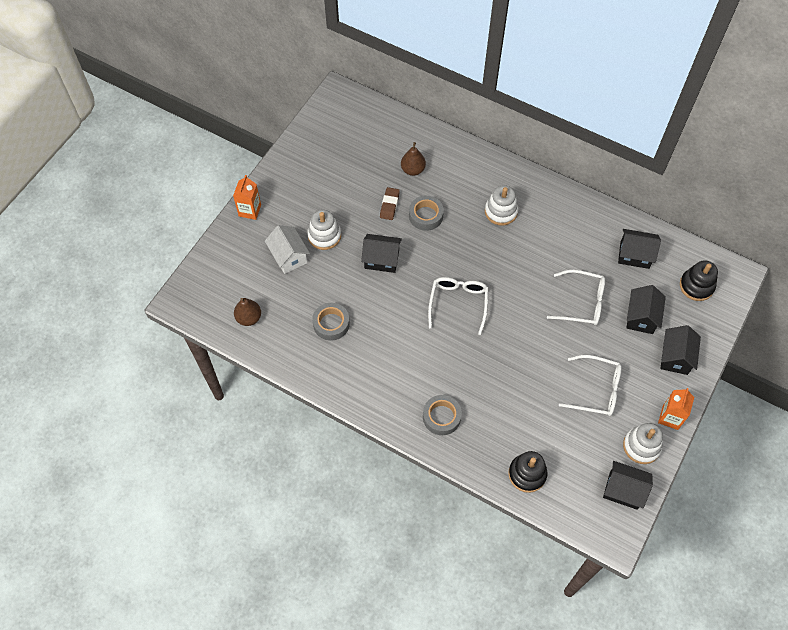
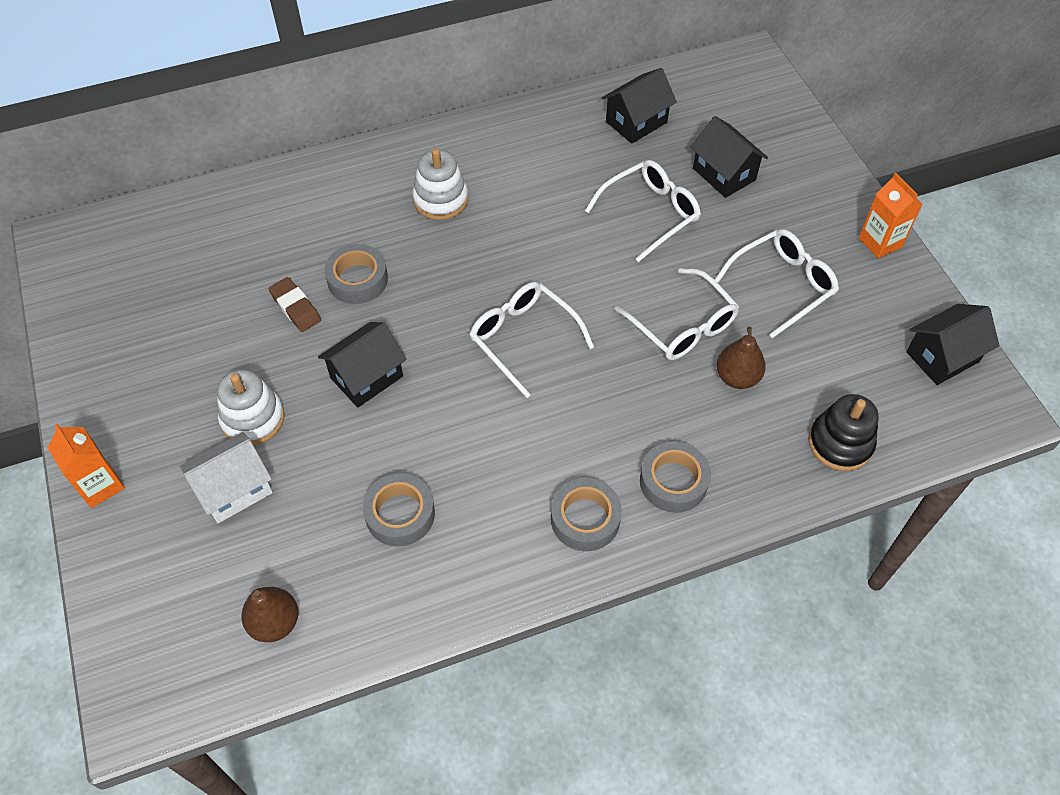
camera: 50 degrees left, 5 degrees down
white house [265,225,310,274] -> white house turned 45 degrees counterclockwise [180,432,273,523]
brown pear [401,142,426,176] -> brown pear moved to [716,327,766,389]
white stacking toy [623,423,663,464] -> none
black house [660,325,701,375] -> none
black stacking toy [680,260,718,301] -> none
none -> grey tape [551,478,622,551]
none -> white glasses [614,268,739,360]

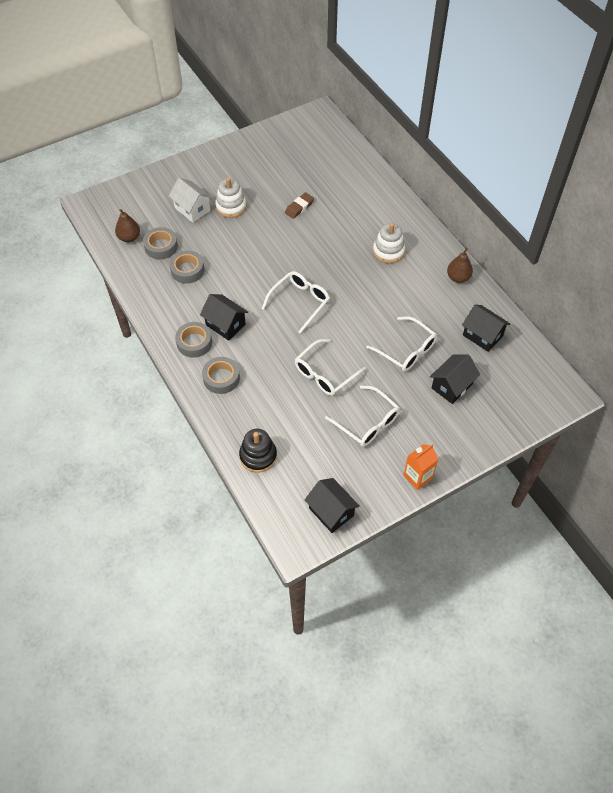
camera: 80 degrees right, 0 degrees up
orange carton [47,423,125,508] -> none
black house [318,322,407,408] -> black house moved to [200,294,248,341]
grey tape [324,244,388,304] -> grey tape moved to [143,227,178,259]
brown pear [716,327,766,389] -> brown pear moved to [447,248,473,283]

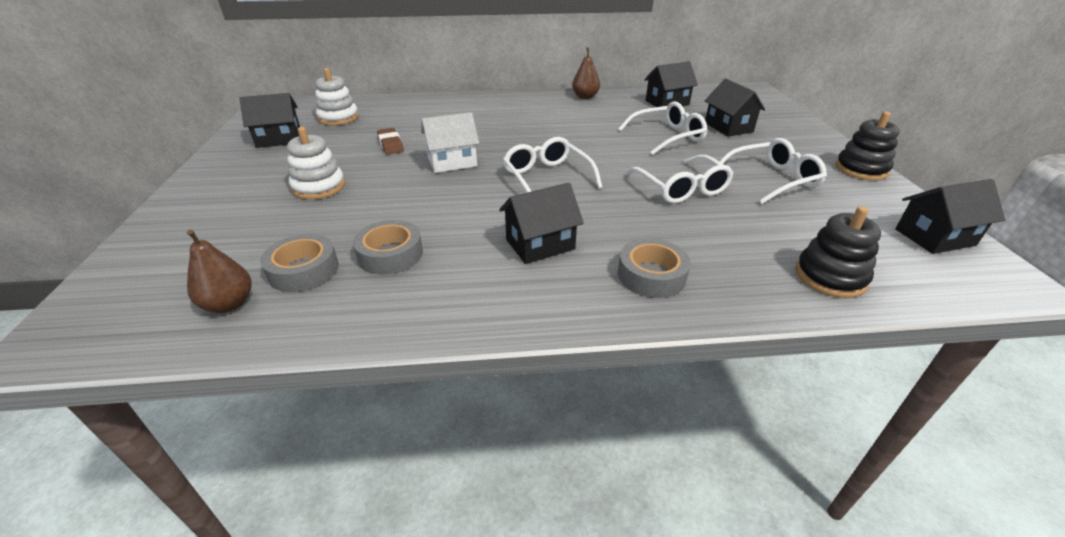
camera: 65 degrees left, 20 degrees down
white house [169,178,212,223] -> white house moved to [421,112,479,173]
grey tape [175,322,212,358] -> none
white stacking toy [373,223,405,263] -> white stacking toy moved to [315,68,359,125]
orange carton [403,444,438,490] -> black stacking toy [835,111,900,180]
none -> black house [239,93,300,148]

